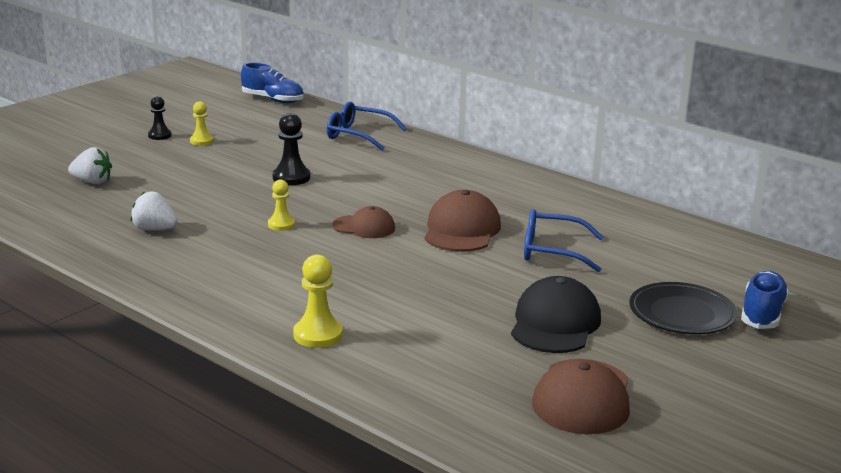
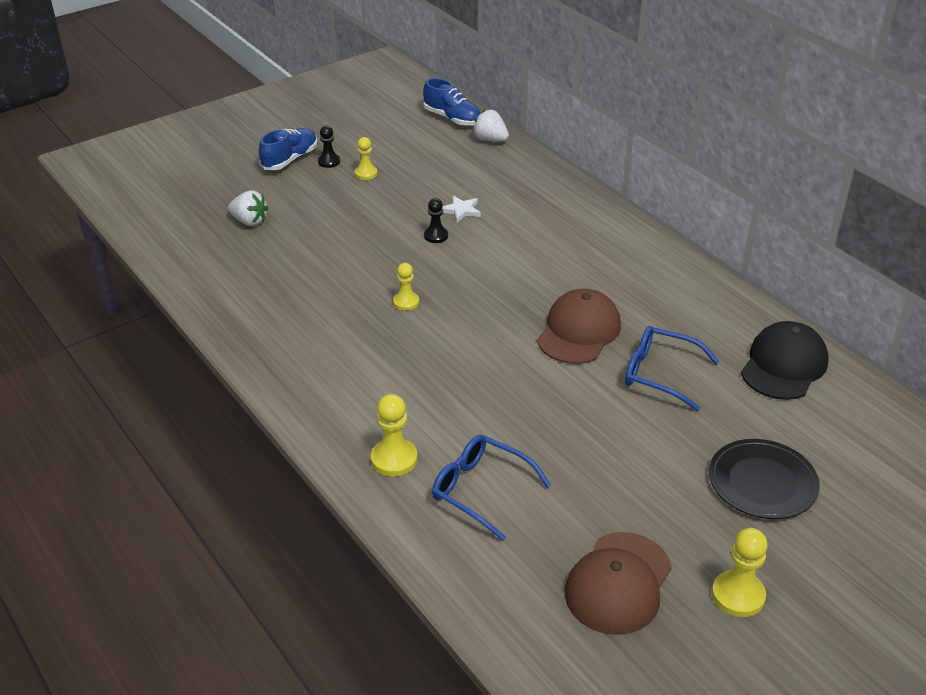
camera: 15 degrees right, 15 degrees up
white strawberry [130,191,178,230] -> white strawberry moved to [473,110,509,142]
black pawn [272,113,310,185] -> black pawn [424,198,448,243], size x0.66
blue glasses [327,102,407,151] -> blue glasses moved to [432,435,551,541]
brown cap [332,206,395,238] -> none
black cap [511,276,601,353] -> black cap moved to [741,321,829,400]
blue shoe [741,271,789,329] -> blue shoe moved to [259,128,317,170]
none -> white star [442,196,481,222]
none -> yellow pawn [712,528,768,617]

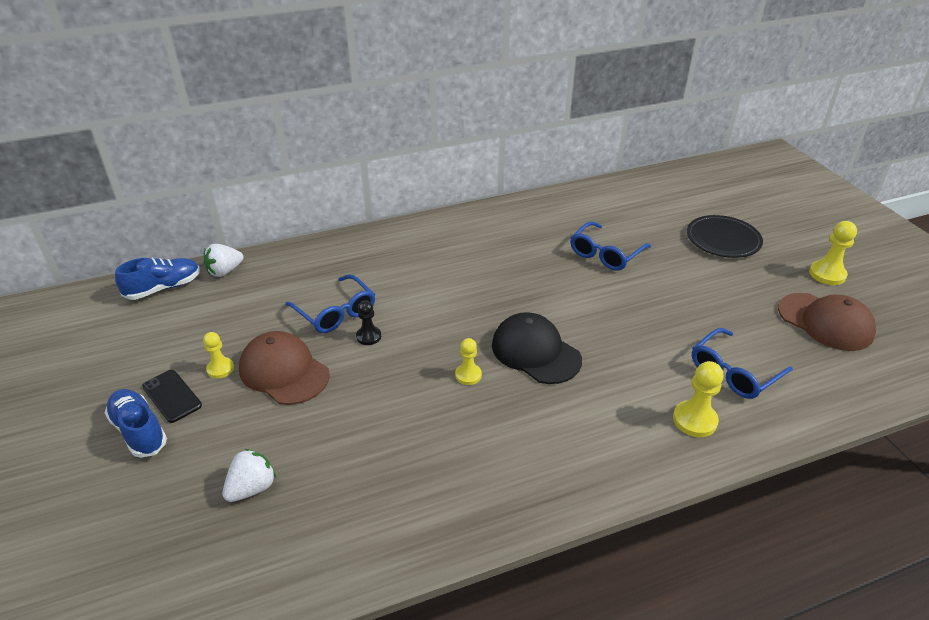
camera: 75 degrees left, 0 degrees up
black pawn [318,126,340,168] -> black phone [142,370,202,423]
white star [442,196,481,222] -> blue glasses [285,274,375,333]
brown cap [537,289,621,364] -> brown cap moved to [239,331,330,405]
black cap [741,321,829,400] -> black cap moved to [492,312,582,384]

